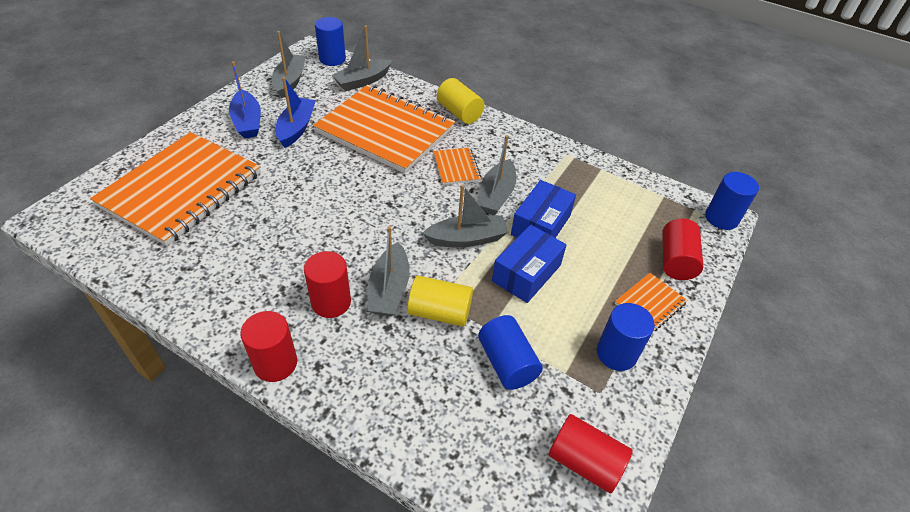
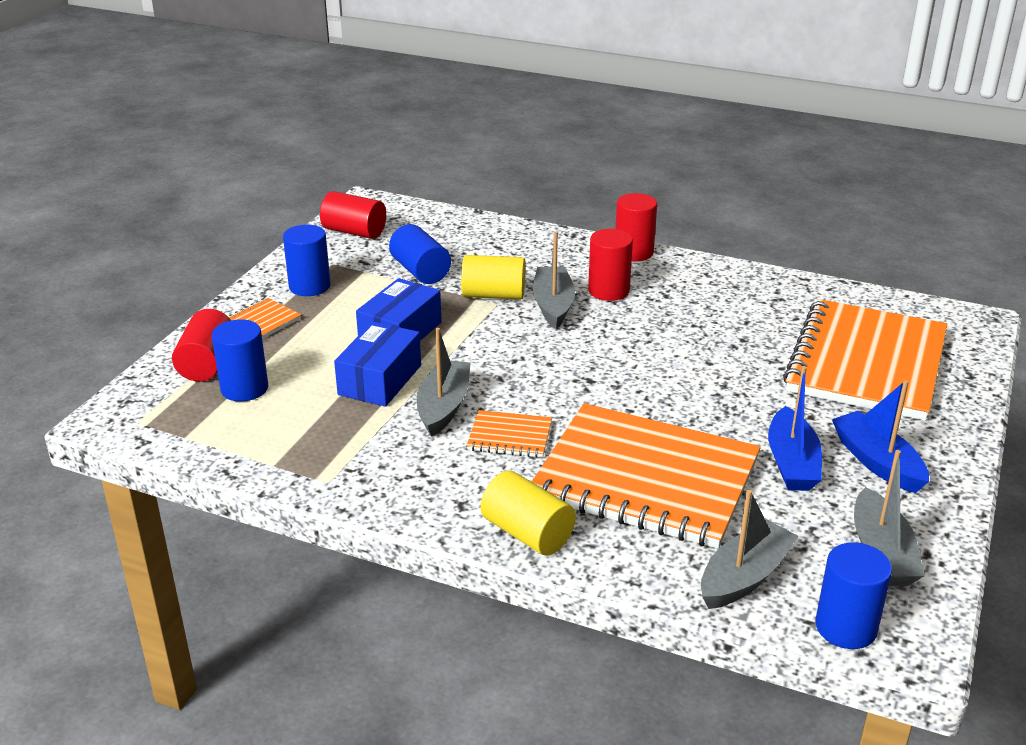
camera: 175 degrees right, 15 degrees down
grey boat [422,184,508,248] -> none
orange notebook [433,148,481,185] -> orange notebook turned 60 degrees counterclockwise [467,410,552,458]
blue cylinder [705,172,759,230] -> blue cylinder moved to [212,319,268,402]

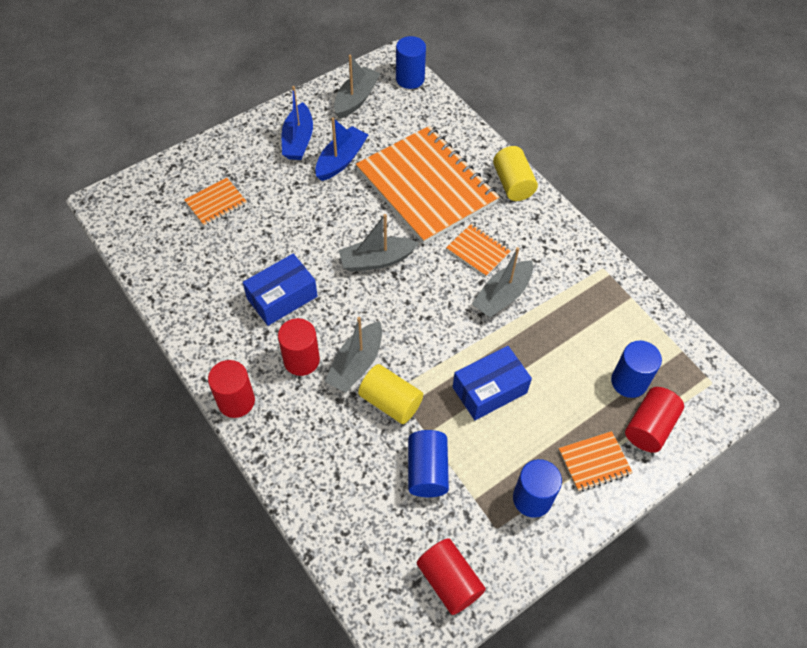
camera: 150 degrees left, 25 degrees up
blue box [334,322,421,407] -> blue box moved to [243,254,317,326]
grey boat [701,490,799,609] -> grey boat moved to [339,214,419,272]
orange notebook [783,299,947,421] -> orange notebook [184,178,247,227], size x0.42

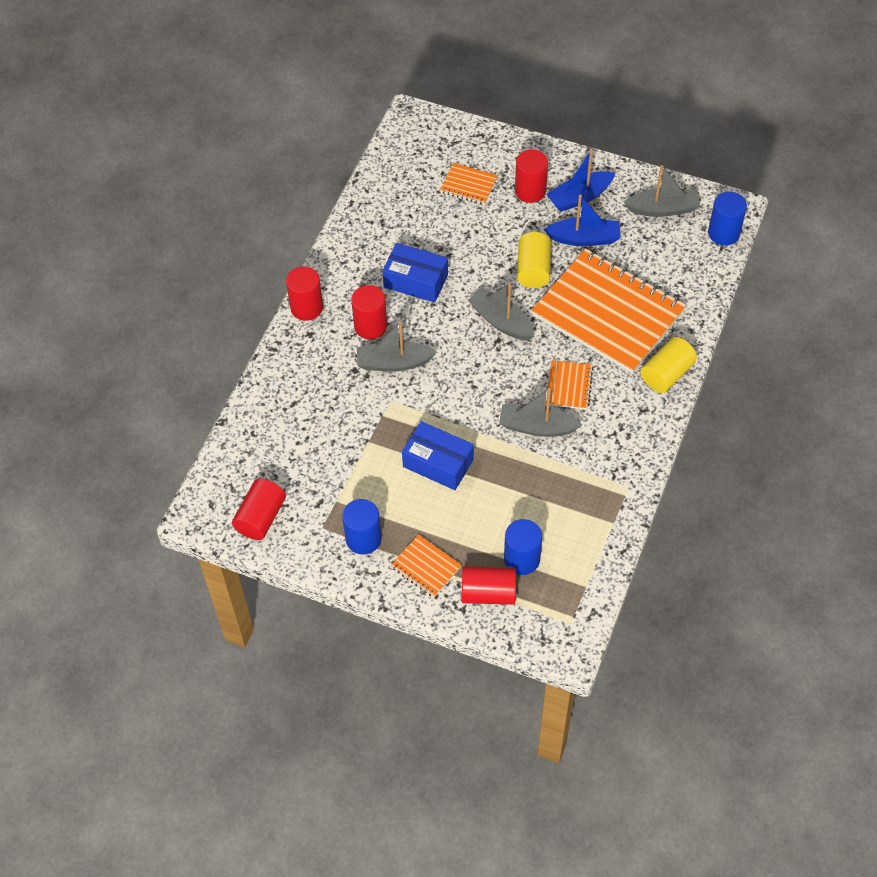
camera: 60 degrees right, 0 degrees up
orange notebook [356,126,499,244] -> orange notebook turned 75 degrees counterclockwise [532,249,686,374]
yellow cylinder [358,364,423,424] -> yellow cylinder moved to [517,232,551,288]
blue cylinder [408,430,449,497] -> none
none -> red cylinder [515,149,548,203]

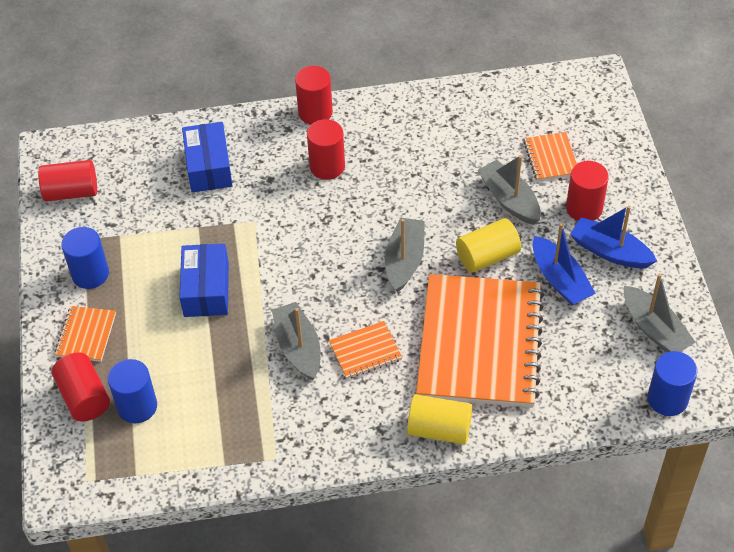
camera: 60 degrees right, 5 degrees down
grey boat [357,321,437,371] -> grey boat moved to [477,155,541,225]
blue box [383,243,448,303] -> blue box moved to [182,122,233,193]

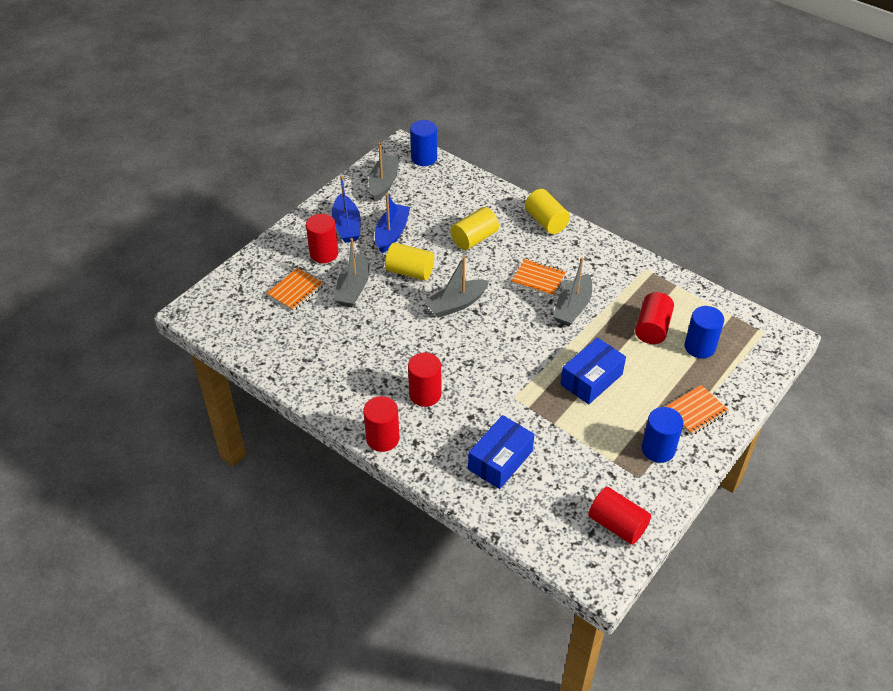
camera: 135 degrees left, 5 degrees down
red cylinder [52,353,110,422] -> red cylinder moved to [635,292,674,344]
orange notebook [416,274,544,408] -> yellow cylinder [450,207,499,250]

